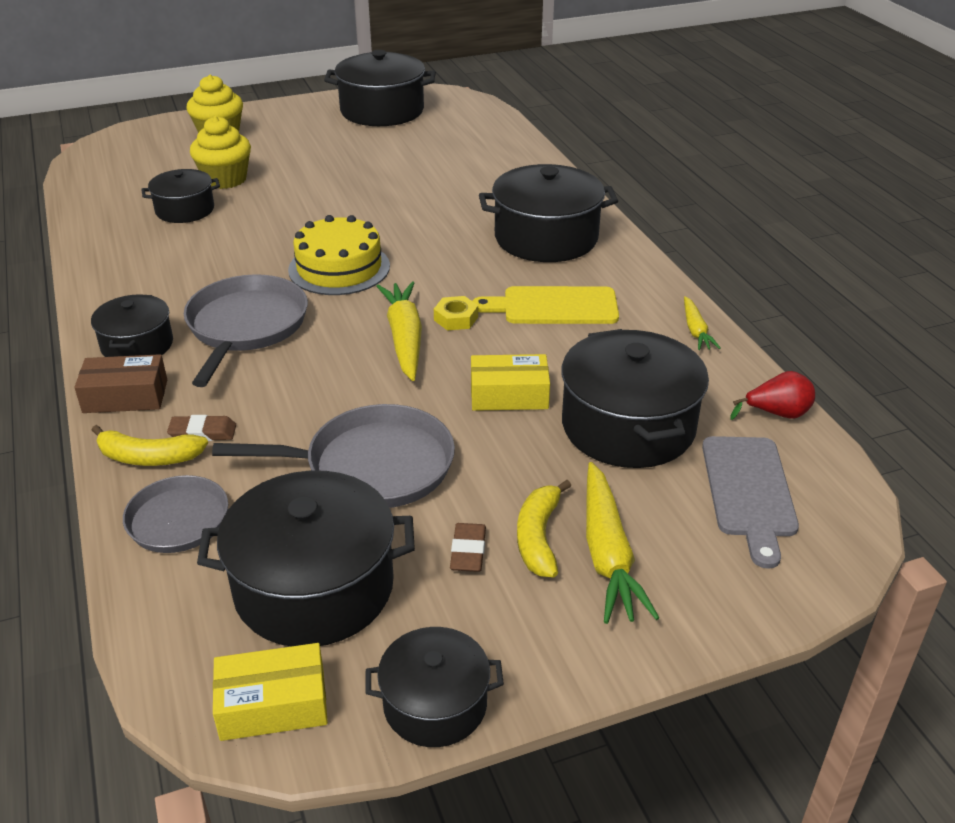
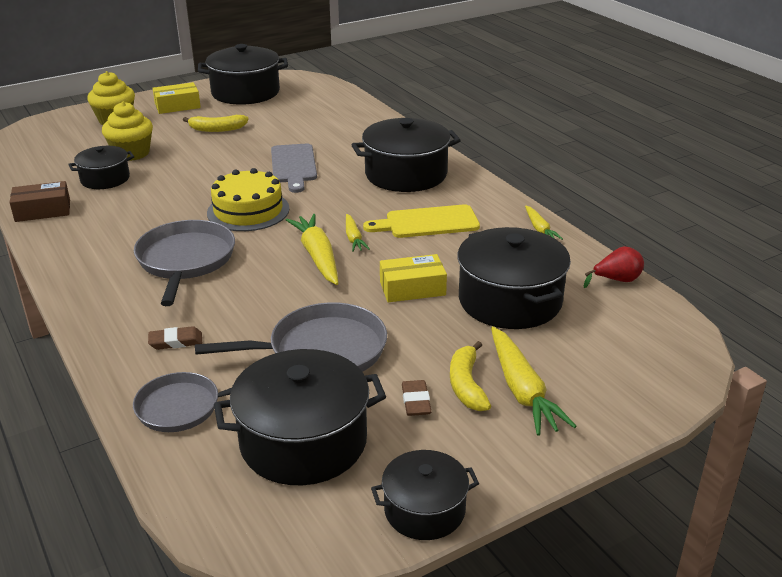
camera: 10 degrees left, 5 degrees down
brown box [74,354,167,413] -> brown box moved to [9,181,70,222]
black pot [91,294,173,357] -> none
yellow banana [92,425,208,466] -> yellow banana moved to [183,115,249,132]
yellow box [213,643,328,741] -> yellow box moved to [152,82,201,114]
yellow nut [434,296,478,330] -> yellow carrot [346,214,370,252]
grey cutting board [702,436,799,569] -> grey cutting board moved to [271,144,317,193]

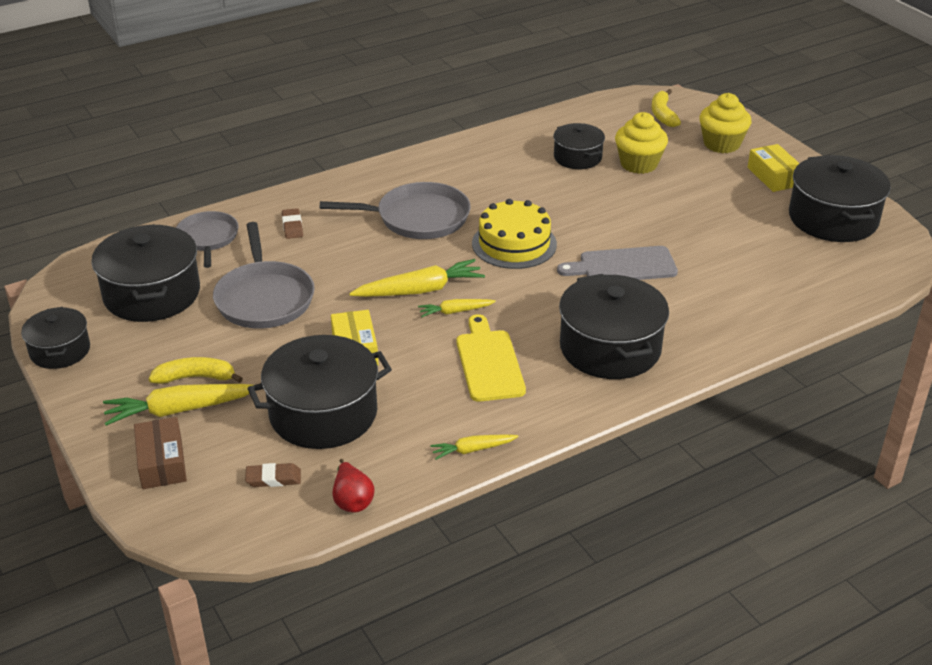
camera: 90 degrees right, 5 degrees up
brown box [9,181,70,222] -> brown box moved to [134,417,187,489]
yellow banana [183,115,249,132] -> yellow banana moved to [652,89,681,127]
brown eraser [402,380,432,416] -> brown eraser moved to [245,463,301,487]

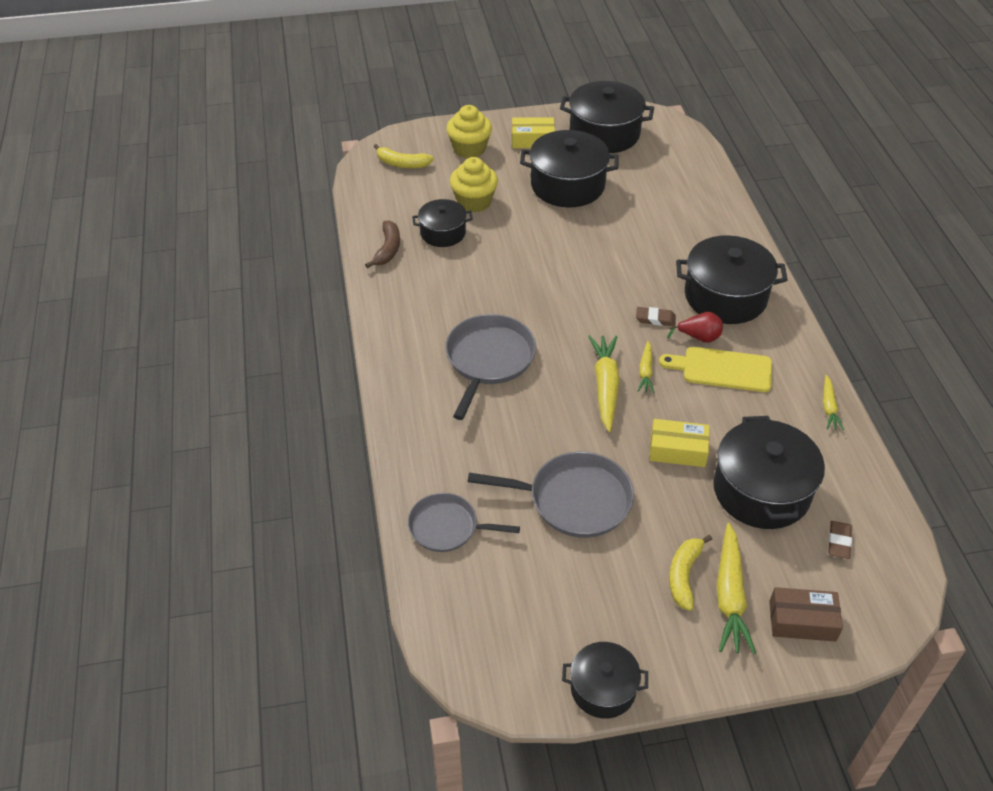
camera: 70 degrees left, 10 degrees up
black pot [91,224,200,322] -> black pot moved to [520,130,619,207]
brown eraser [282,208,303,239] -> brown eraser moved to [636,307,676,326]
red pear [332,459,375,513] -> red pear moved to [667,312,723,343]
yellow cake [472,199,557,269] -> none
grey cutting board [557,246,678,280] -> none
none -> brown banana [365,220,400,268]

